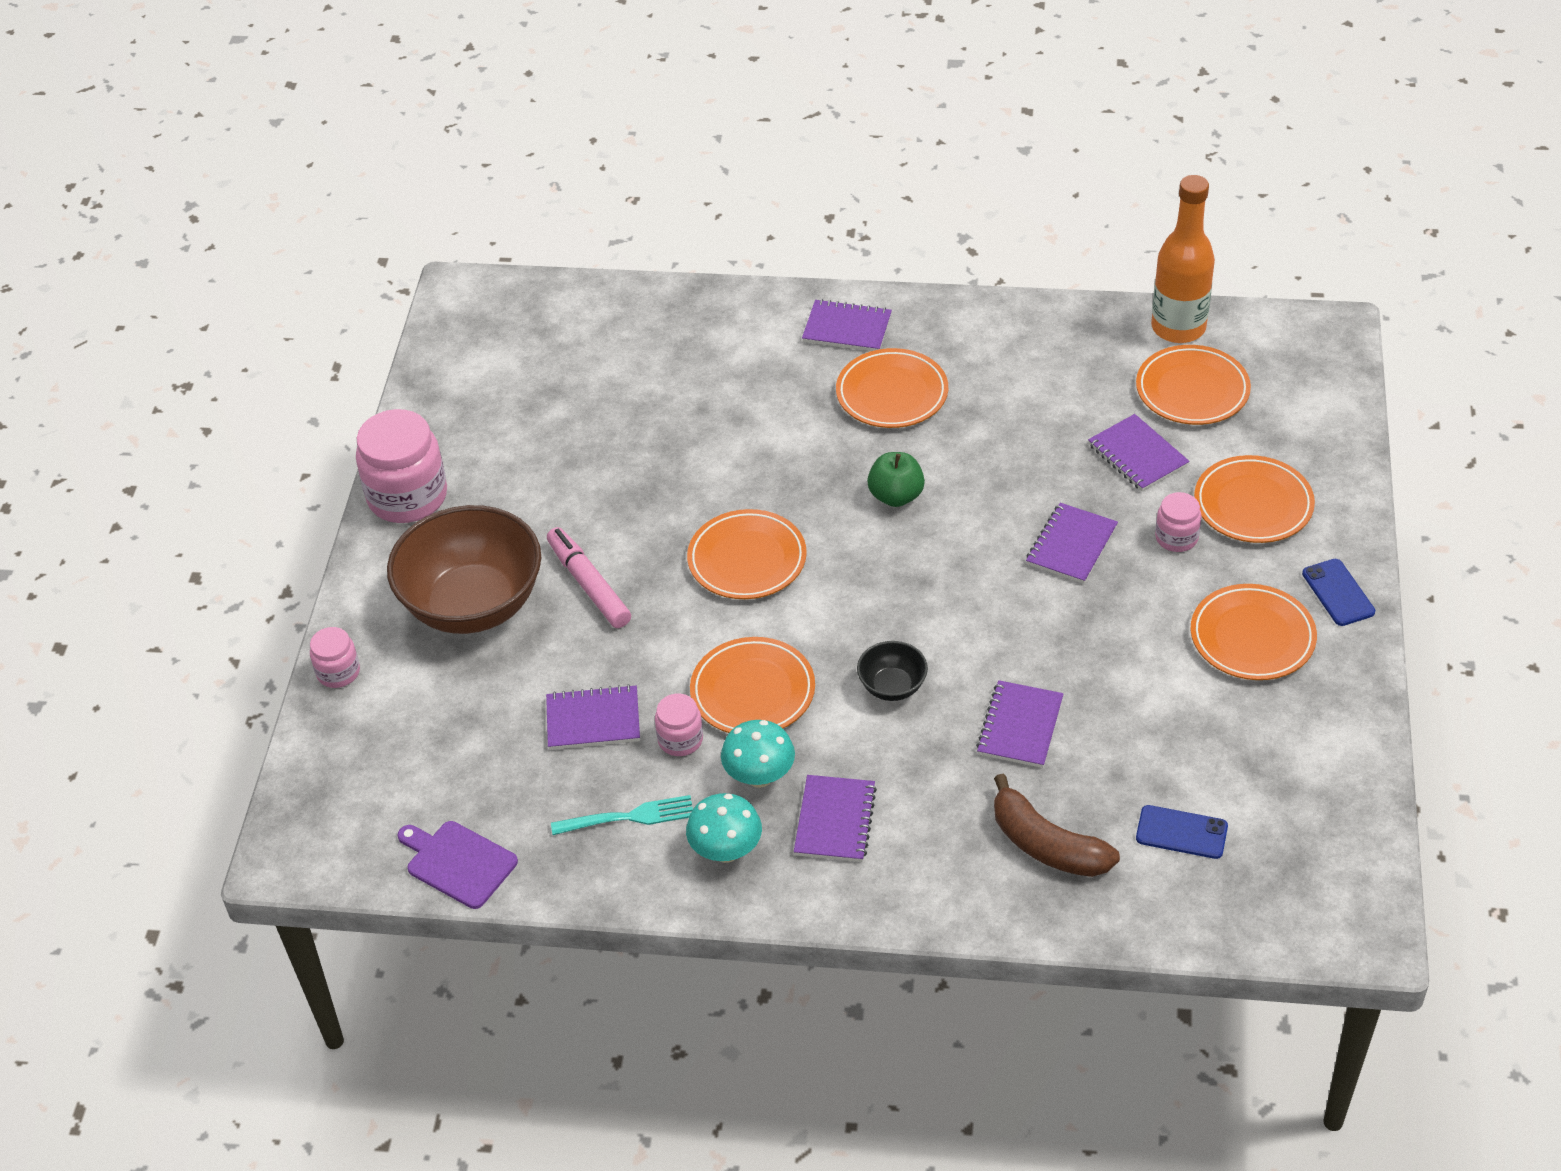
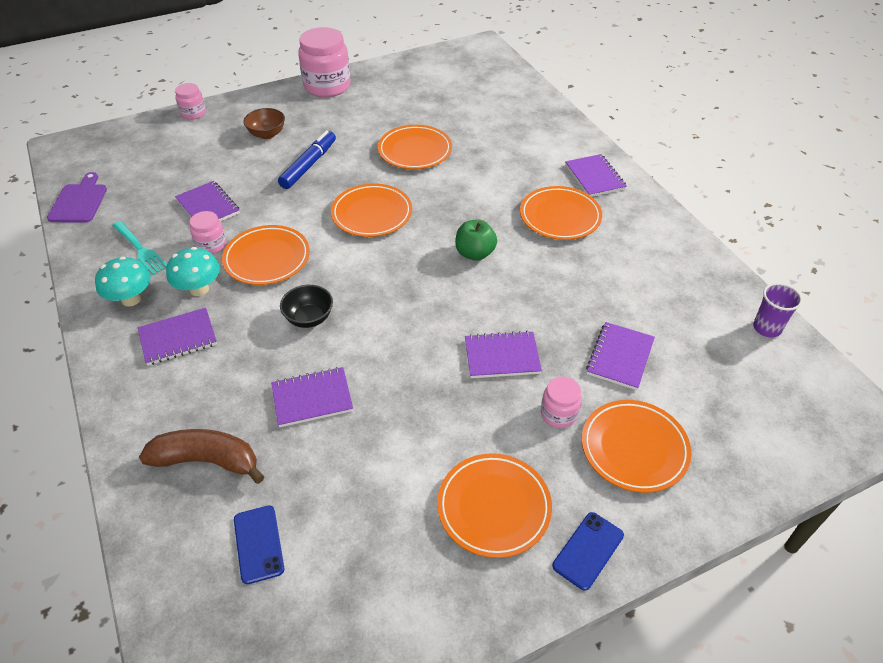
camera: 55 degrees right, 0 degrees up
brown bowl [387,505,541,634] -> brown bowl [243,108,285,139], size x0.44
pink marker [547,527,631,628] -> blue marker [278,130,336,189]
brown banana [994,774,1120,877] -> brown banana turned 90 degrees clockwise [139,429,264,484]
orange plate [1136,345,1251,425] -> orange plate moved to [378,125,452,169]
orange bottle [1151,175,1215,343] -> purple cup [753,283,803,338]

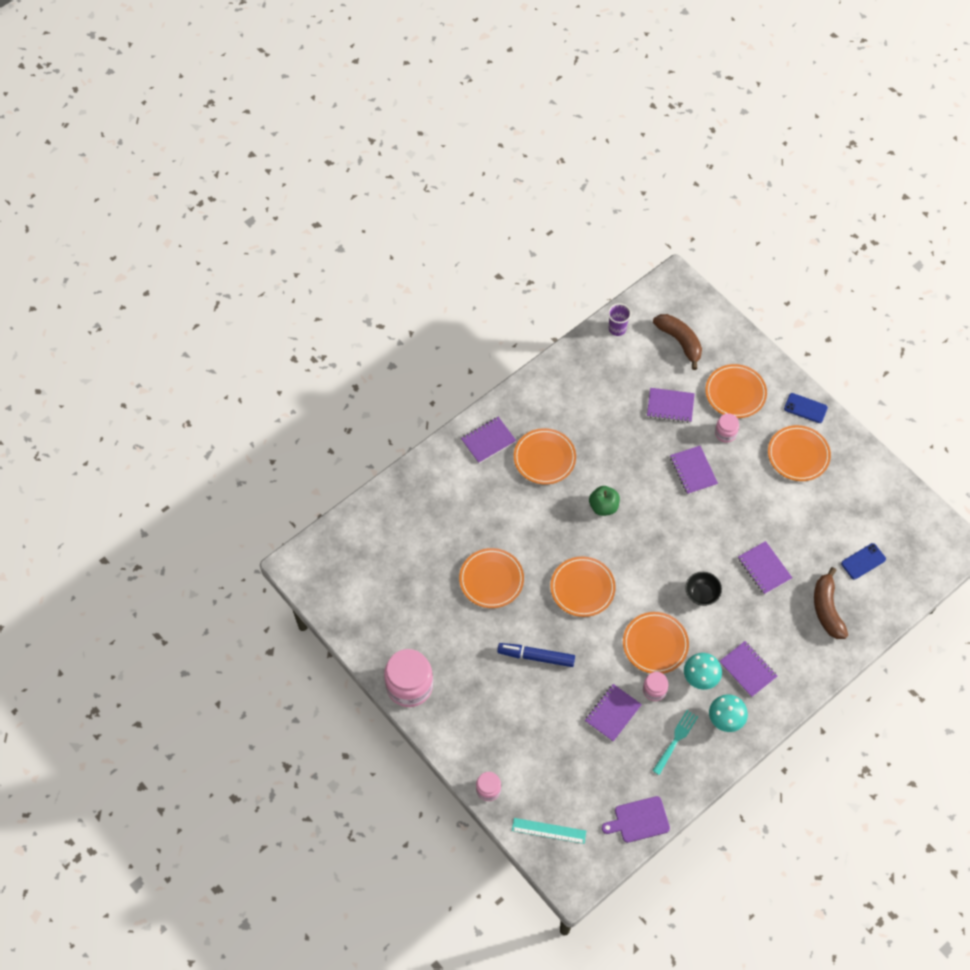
camera: 105 degrees left, 15 degrees up
brown bowl [243,108,285,139] -> none
none -> turquoise ruler [512,818,586,844]
none -> brown banana [653,314,702,370]

